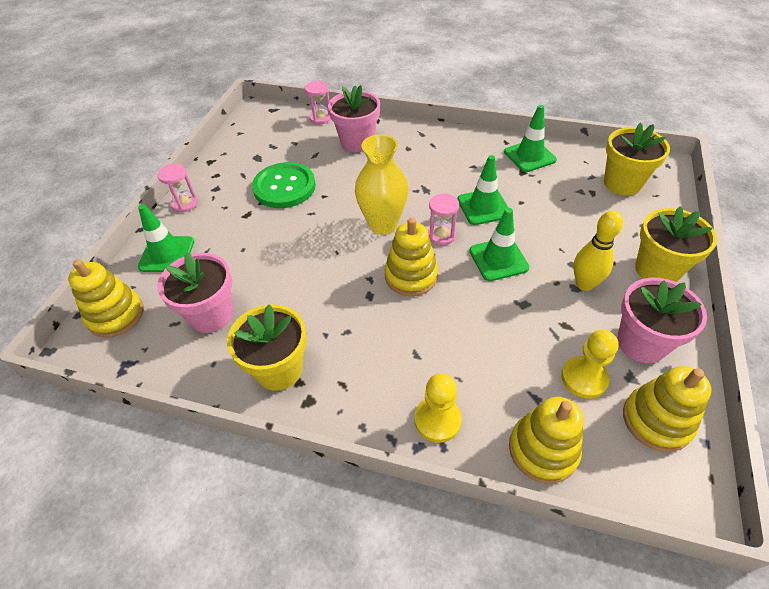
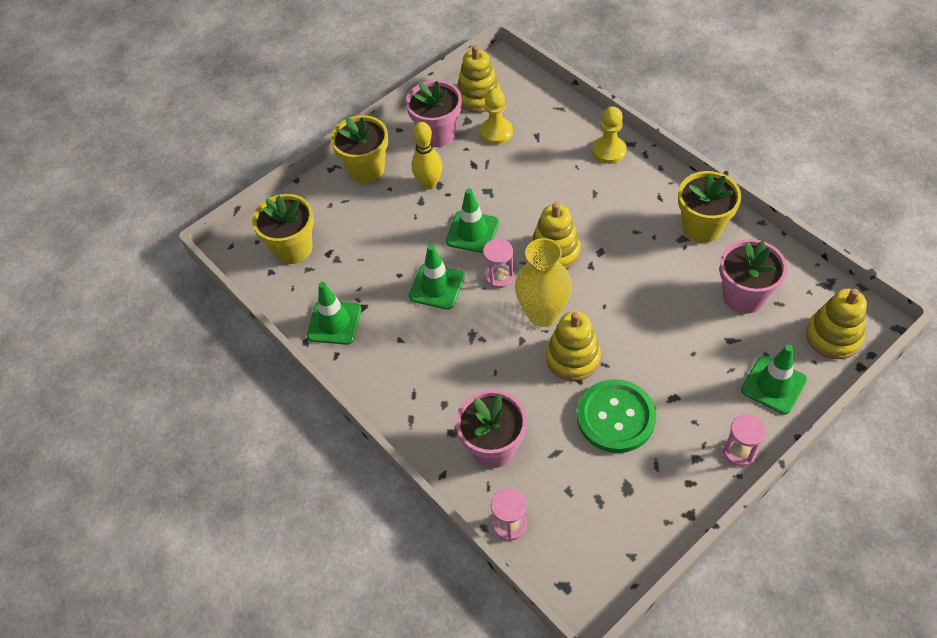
camera: 145 degrees left, 5 degrees up
yellow stacking toy [509,397,583,483] -> yellow stacking toy moved to [546,311,601,381]

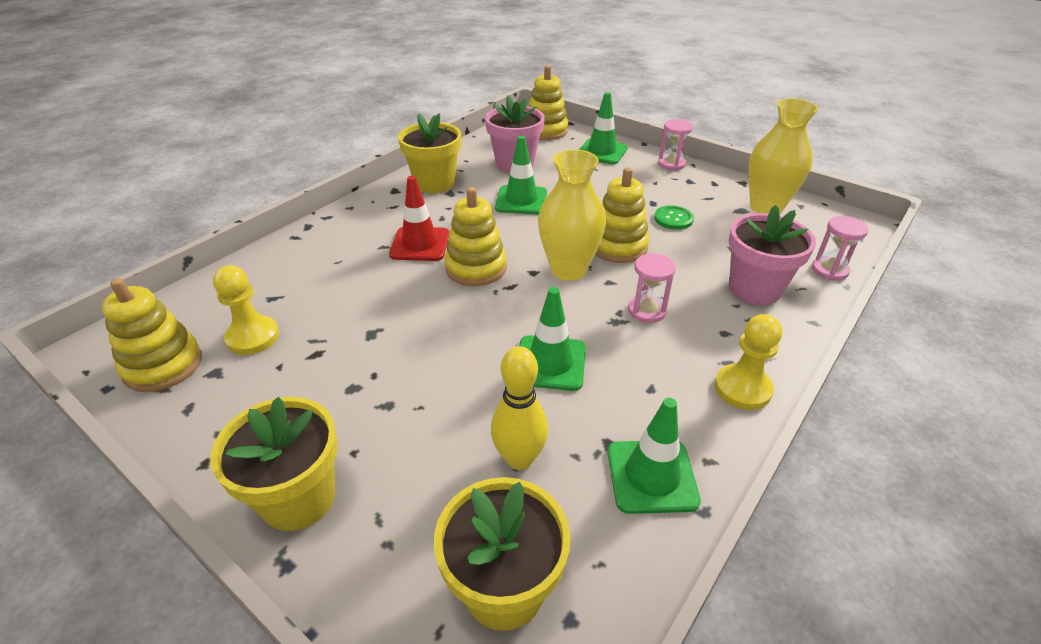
camera: 105 degrees left, 15 degrees down
pink flower pot [406,80,462,147] -> none
yellow bowling pin [412,122,442,190] -> yellow bowling pin moved to [491,346,548,470]
green traffic cone [446,188,499,253] -> green traffic cone moved to [495,136,547,215]
pink hourglass [483,239,514,288] -> pink hourglass moved to [628,253,676,323]
green button [577,379,656,453] -> green button [654,205,694,230], size x0.51
yellow pawn [592,106,627,164] -> yellow pawn moved to [715,314,782,410]
none -> red traffic cone [389,176,449,261]
none -> yellow vase [748,98,818,214]

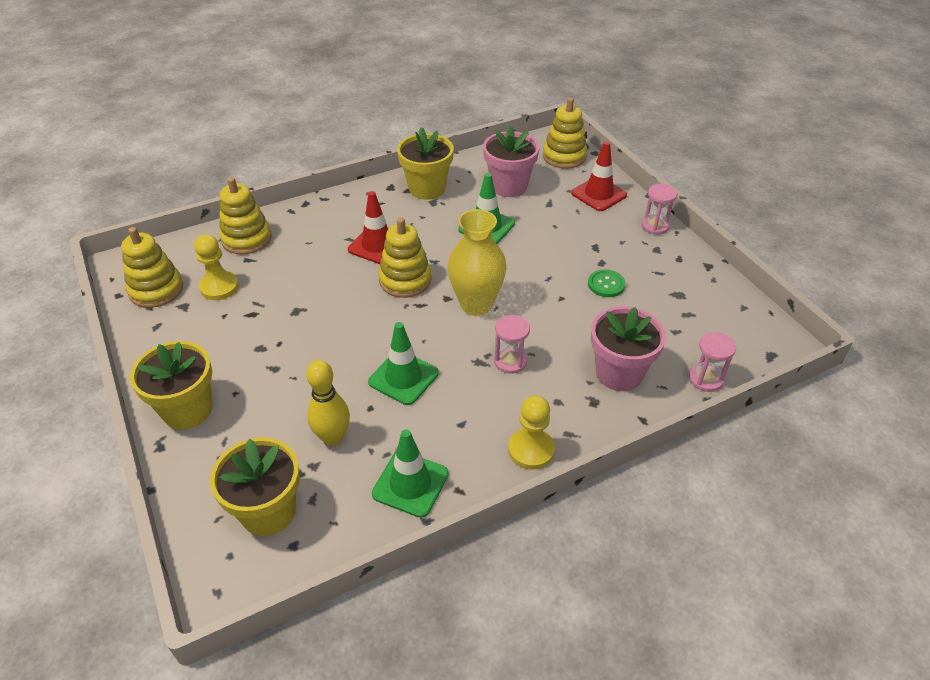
camera: 25 degrees right, 5 degrees up
green traffic cone [579,92,628,164] -> red traffic cone [571,141,627,211]
yellow stacking toy [595,167,649,263] -> yellow stacking toy moved to [219,177,272,254]
yellow vase [748,98,818,214] -> none

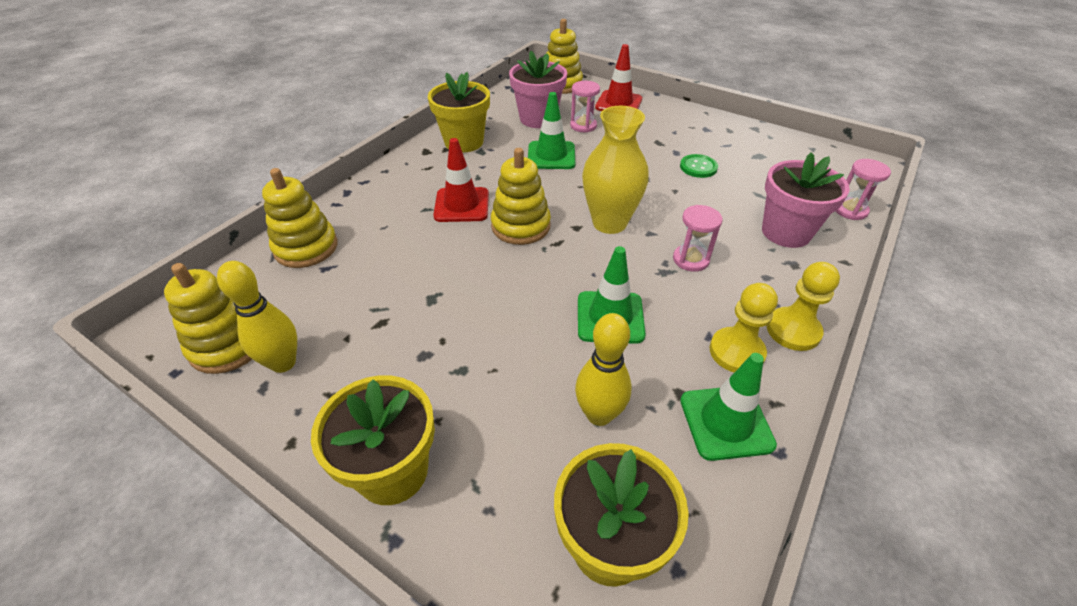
camera: 30 degrees left, 0 degrees up
yellow pawn [194,234,239,300] -> yellow pawn moved to [709,283,778,373]
pink hourglass [642,184,677,234] -> pink hourglass moved to [570,81,600,132]
none -> yellow bowling pin [217,261,297,373]

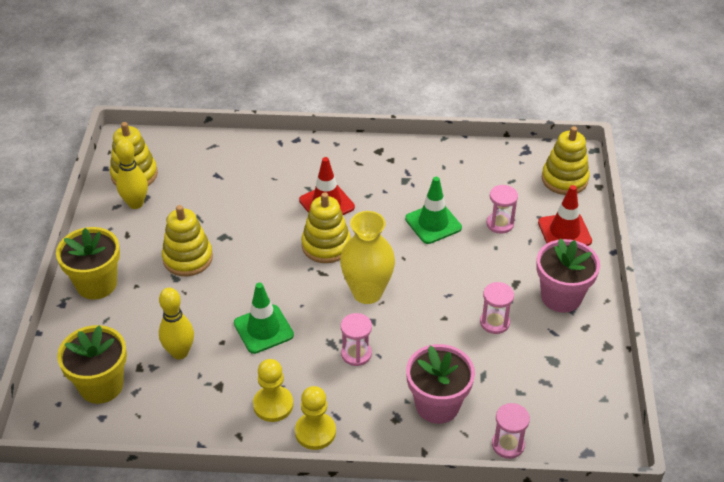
camera: 60 degrees right, 0 degrees up
yellow stacking toy [262,168,338,268] -> yellow stacking toy moved to [162,205,213,276]
yellow flower pot [428,72,490,153] -> none
pink flower pot [509,51,567,128] -> pink flower pot moved to [536,238,600,313]
green button [680,154,718,178] -> pink hourglass [480,282,514,334]
green traffic cone [680,353,777,461] -> none

